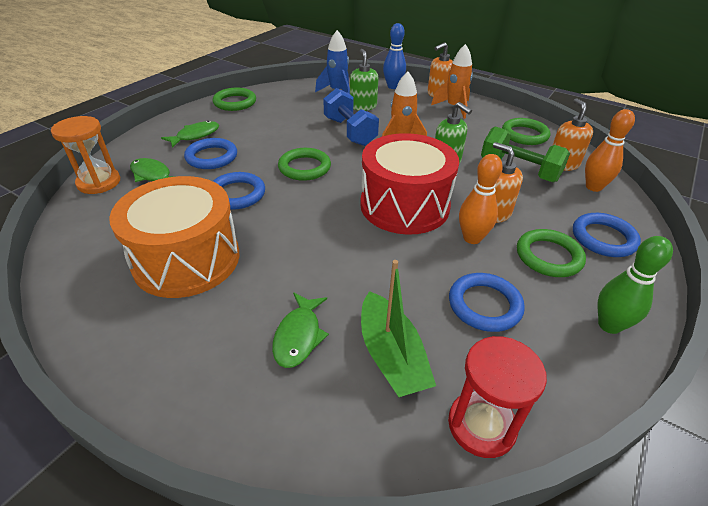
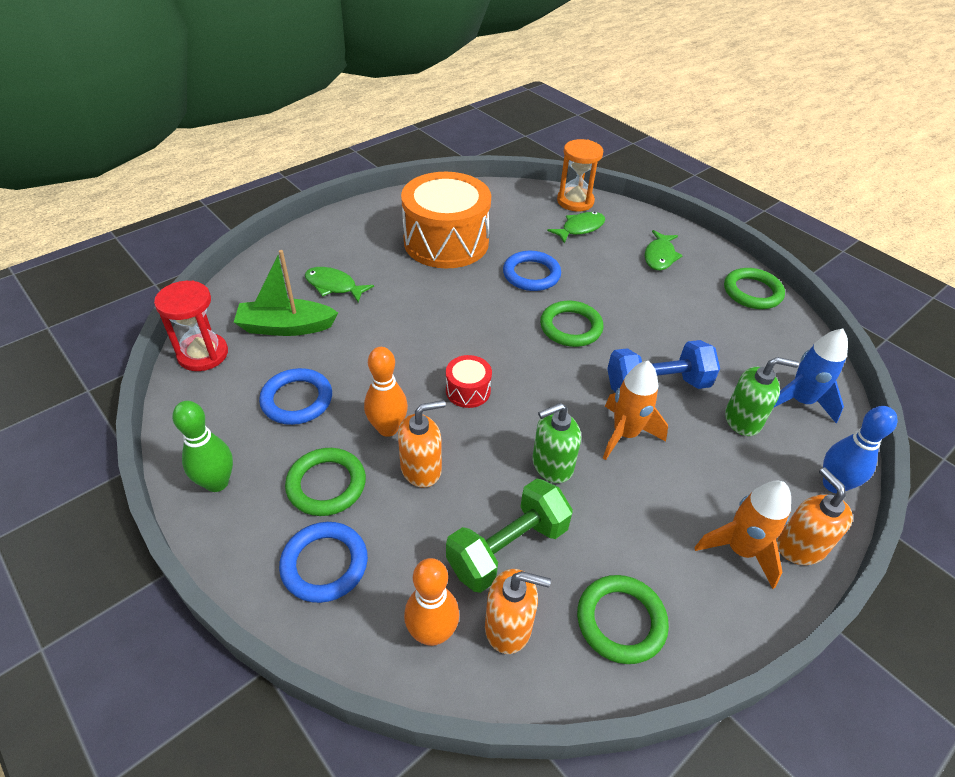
camera: 105 degrees right, 5 degrees up
green fish [161,121,219,148] -> green fish turned 45 degrees clockwise [645,230,683,270]
blue ring [184,138,237,169] -> none
red drum [360,133,459,235] -> red drum [446,355,492,408], size x0.42

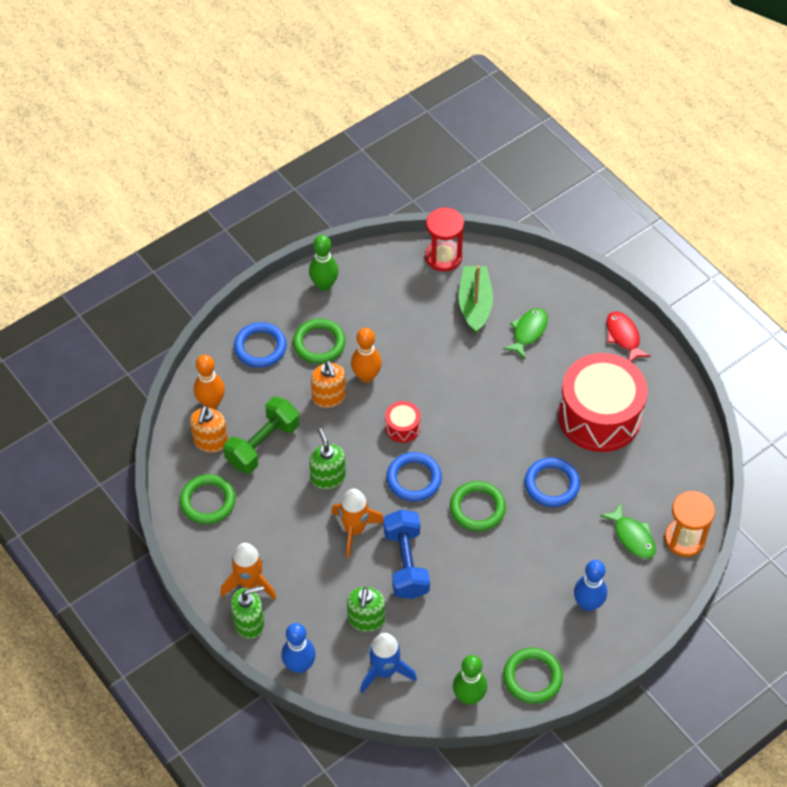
camera: 95 degrees right, 10 degrees up
blue ring [259,368,332,425] -> blue ring moved to [386,452,442,502]
orange drum [401,172,491,268] -> red drum [558,353,648,452]
green dumbbell [446,479,573,593] -> green dumbbell turned 75 degrees clockwise [223,397,300,473]
green fish [645,230,683,270] -> blue bowling pin [574,560,607,611]
orange soap dispenser [777,467,853,565] -> green soap dispenser [231,586,264,639]
none -> green bowling pin [453,655,487,705]
none -> red fish [607,312,651,362]

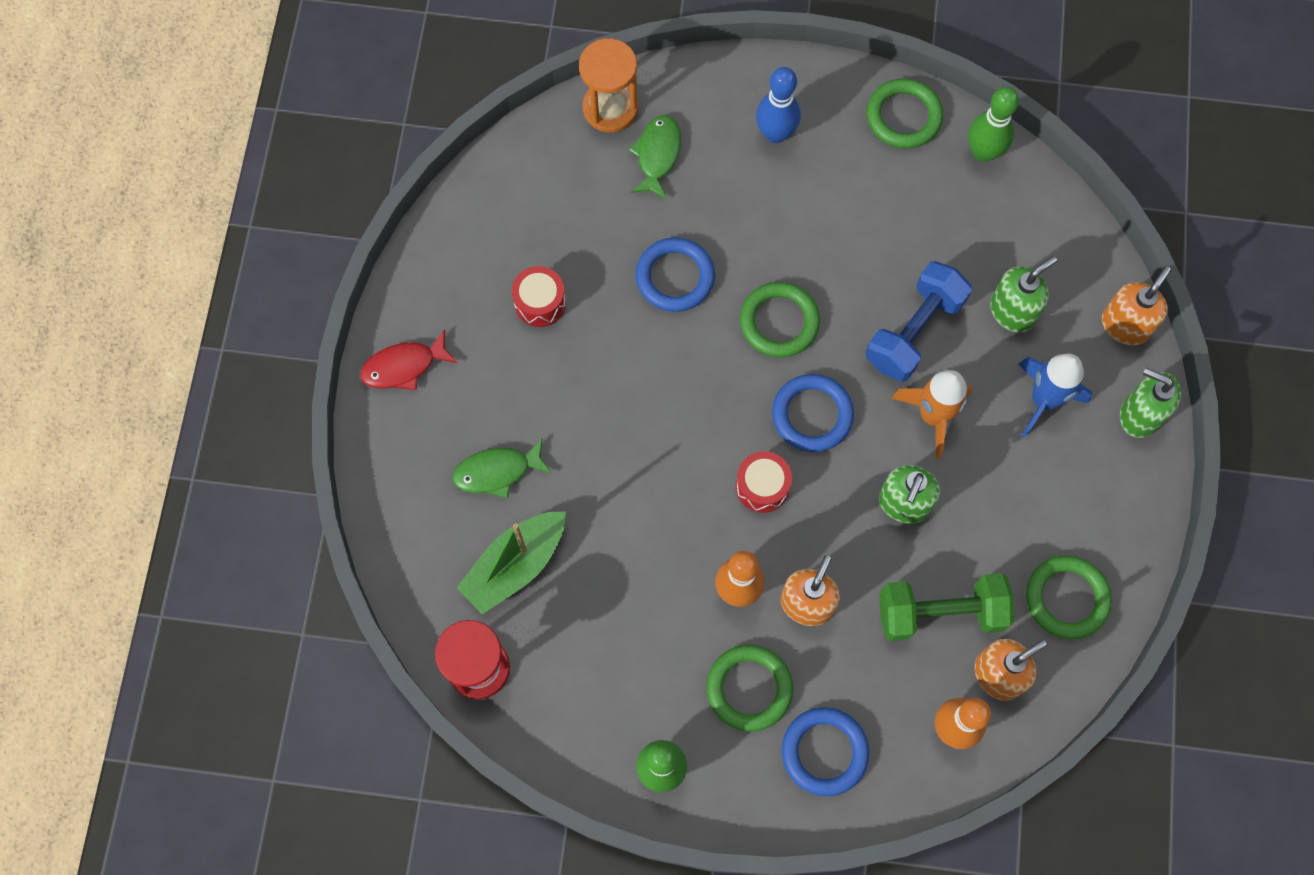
camera: 135 degrees left, 15 degrees up
orange rocket [220,543,276,600] -> none
blue bowling pin [281,623,316,673] -> orange soap dispenser [1102,266,1171,345]
blue rocket [360,633,417,693] -> blue rocket moved to [1018,354,1092,438]
red drum [558,353,648,452] -> red drum [512,266,566,327], size x0.42
red fish [607,312,651,362] -> red fish turned 45 degrees clockwise [360,329,457,390]

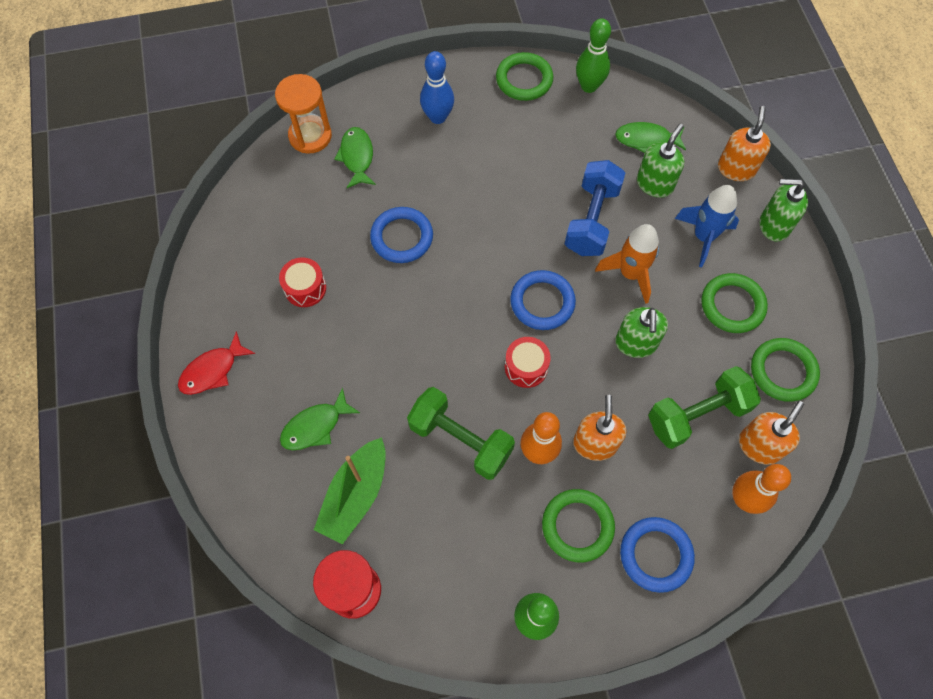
camera: 20 degrees left, 5 degrees down
green ring [740,282,820,357] -> green ring moved to [701,273,768,333]
none -> green dumbbell [407,387,515,480]
none -> green fish [615,122,686,153]

